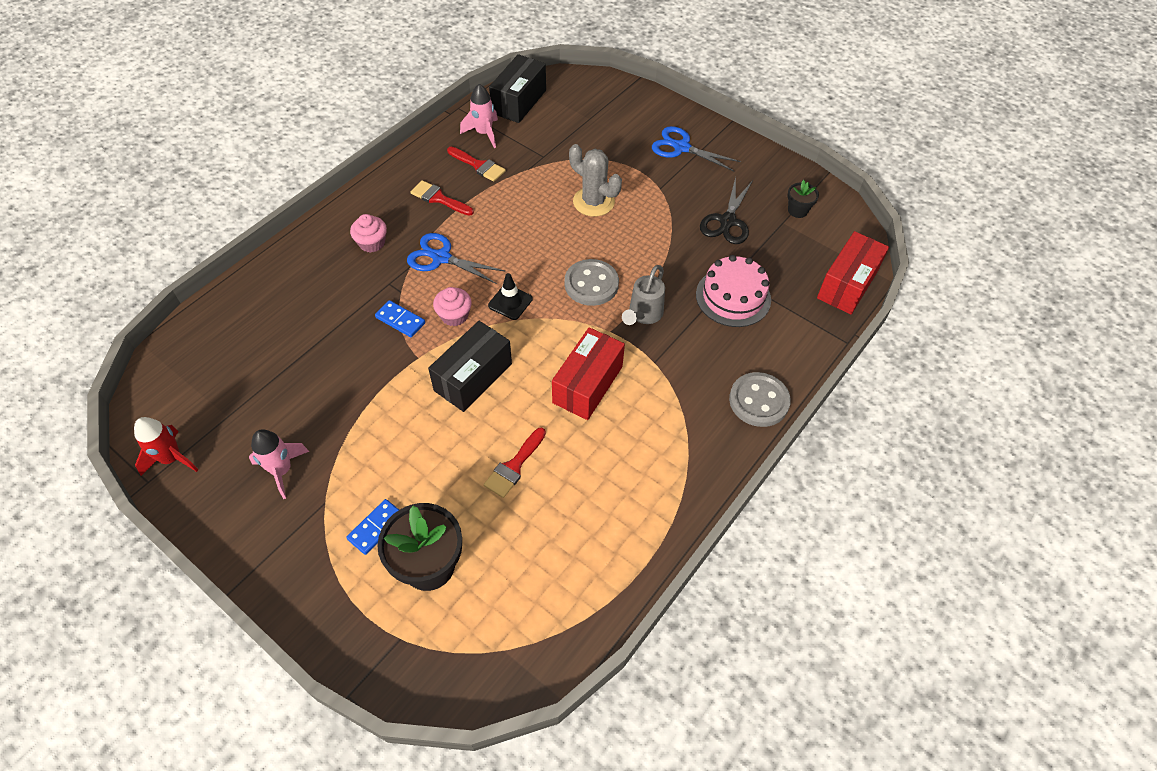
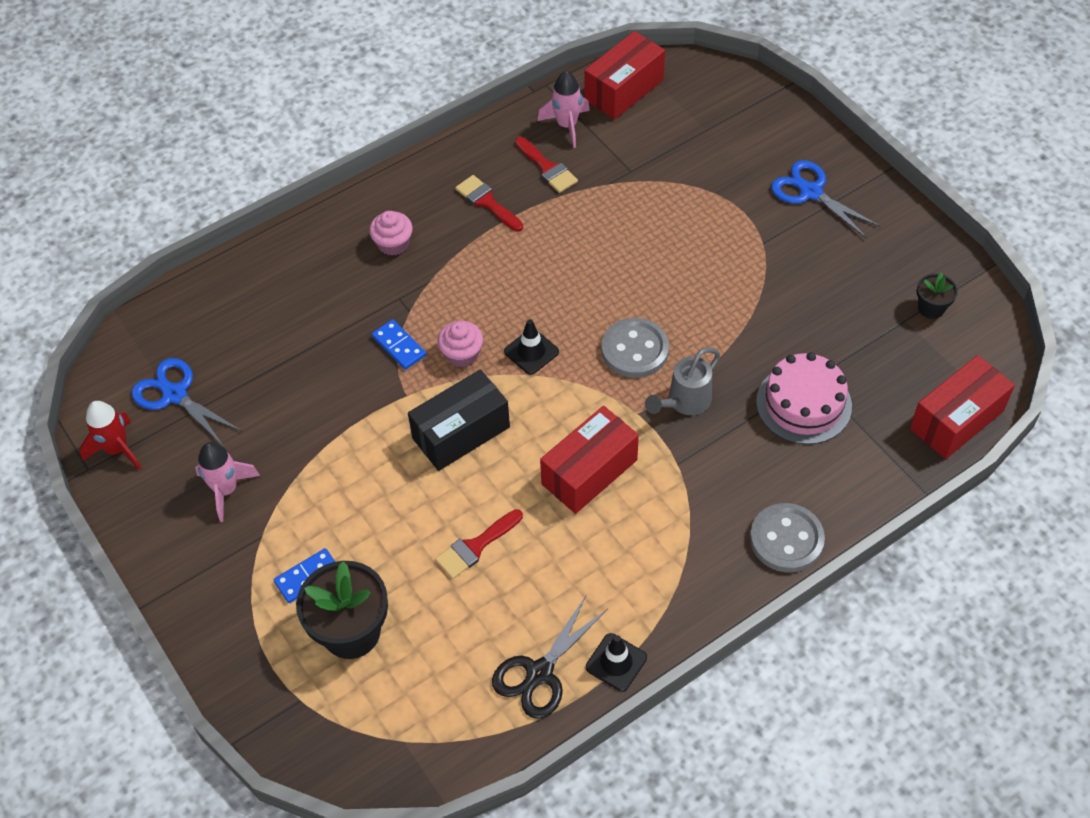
camera: 20 degrees right, 0 degrees up
blue scissors [407,233,505,284] -> blue scissors moved to [132,358,242,447]
black box [489,54,546,123] -> red box [584,31,665,120]
grey cactus [569,144,622,217] -> none
black scissors [700,177,753,244] -> black scissors moved to [492,596,608,719]
none -> black traffic cone [586,633,647,692]

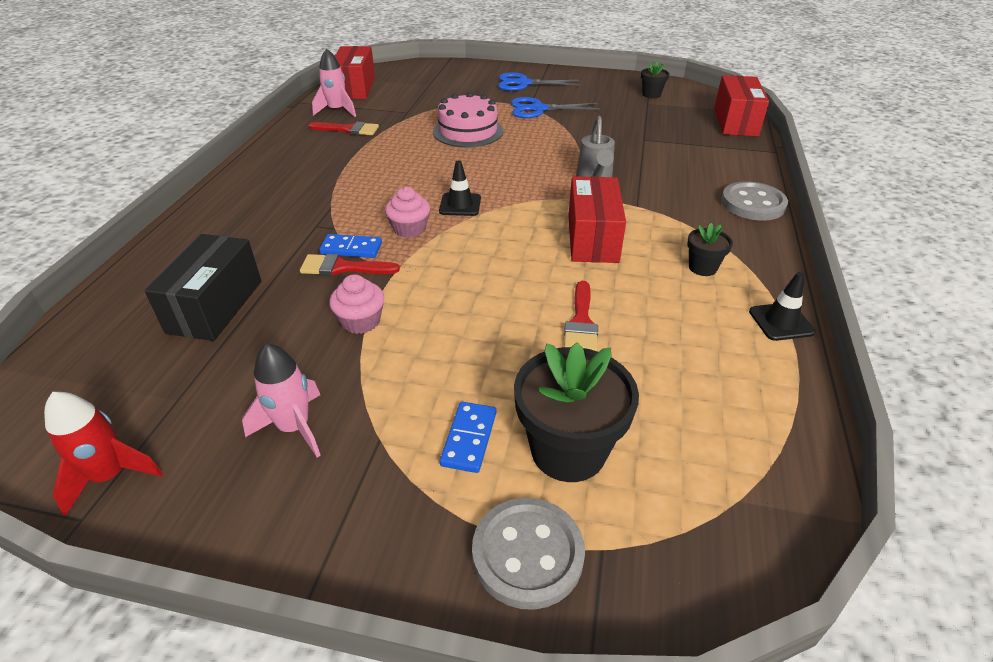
camera: 45 degrees left, 15 degrees down
blue scissors [132,358,242,447] -> blue scissors moved to [511,97,600,118]
pink cupcake [369,211,413,256] -> pink cupcake moved to [329,274,384,334]
black box [408,369,510,471] -> black box moved to [145,234,261,341]
red brush [455,175,523,232] -> red brush moved to [300,254,400,276]
black scissors [492,596,608,719] -> none
grey button [601,318,669,378] -> grey button moved to [472,498,585,610]
pink cake [756,352,852,445] -> pink cake moved to [433,92,503,147]
none -> black flower pot [687,223,733,276]

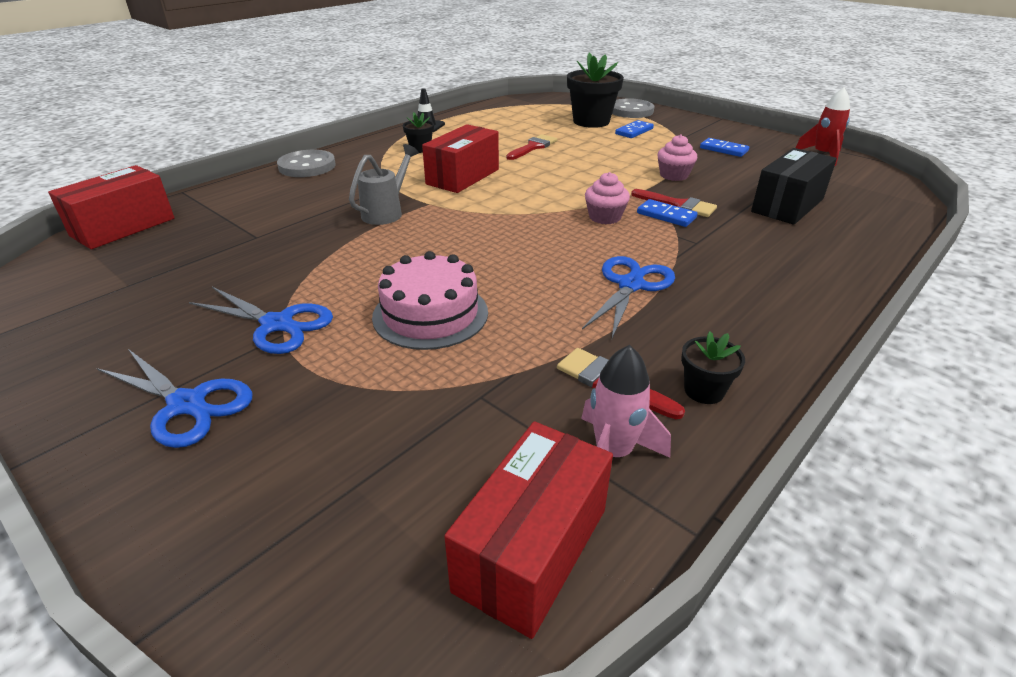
camera: 150 degrees left, 5 degrees down
pink rocket [242,343,321,458] -> blue domino [700,138,749,157]
black traffic cone [439,161,481,216] -> none
black flower pot [641,61,669,99] -> black flower pot moved to [681,331,745,404]
none -> blue scissors [582,256,675,338]

